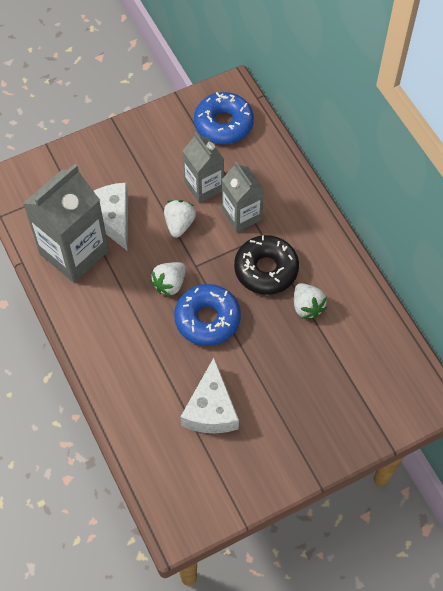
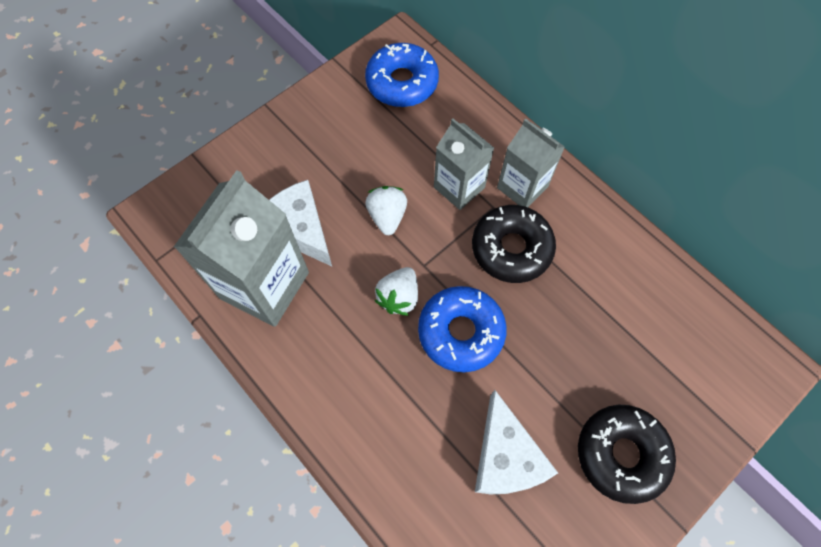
camera: 15 degrees left, 5 degrees up
grey carton [183,132,224,203] -> grey carton moved to [497,118,565,207]
white strawberry [294,283,327,319] -> none
none -> black donut [578,405,676,504]

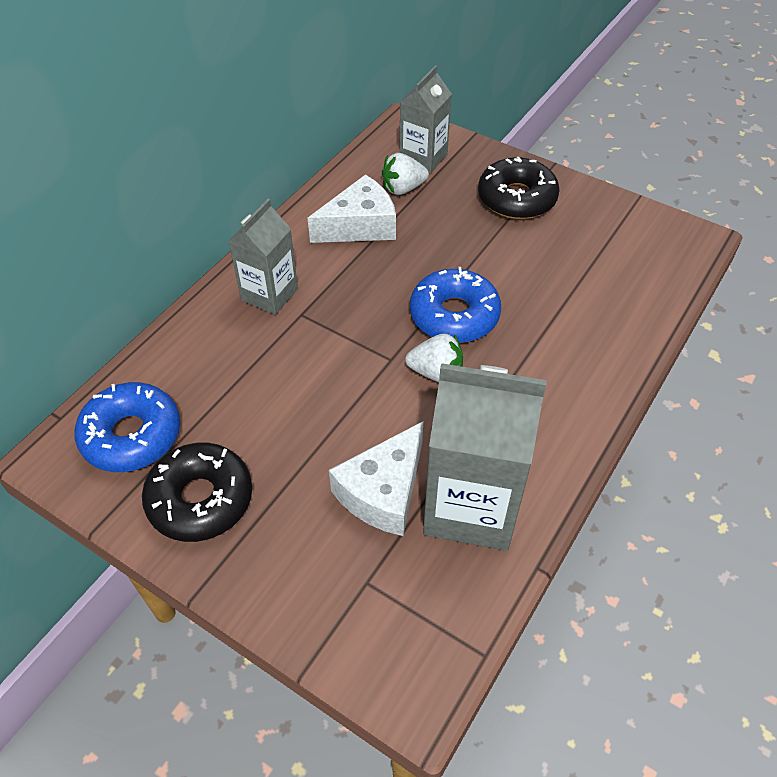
camera: 105 degrees left, 15 degrees down
white strawberry [365,186,407,235] -> white strawberry moved to [382,153,429,195]
grey carton [434,119,494,210] -> grey carton moved to [399,65,452,173]
black donut [472,205,556,283] -> black donut moved to [142,442,252,542]
white cheese [475,390,558,494] -> white cheese moved to [308,174,396,243]

